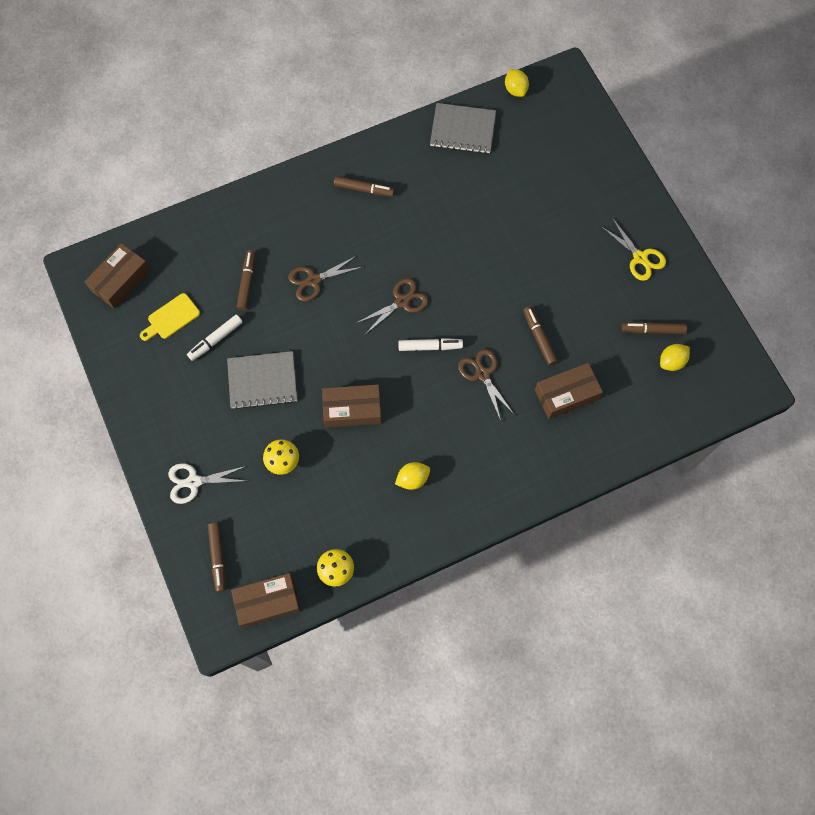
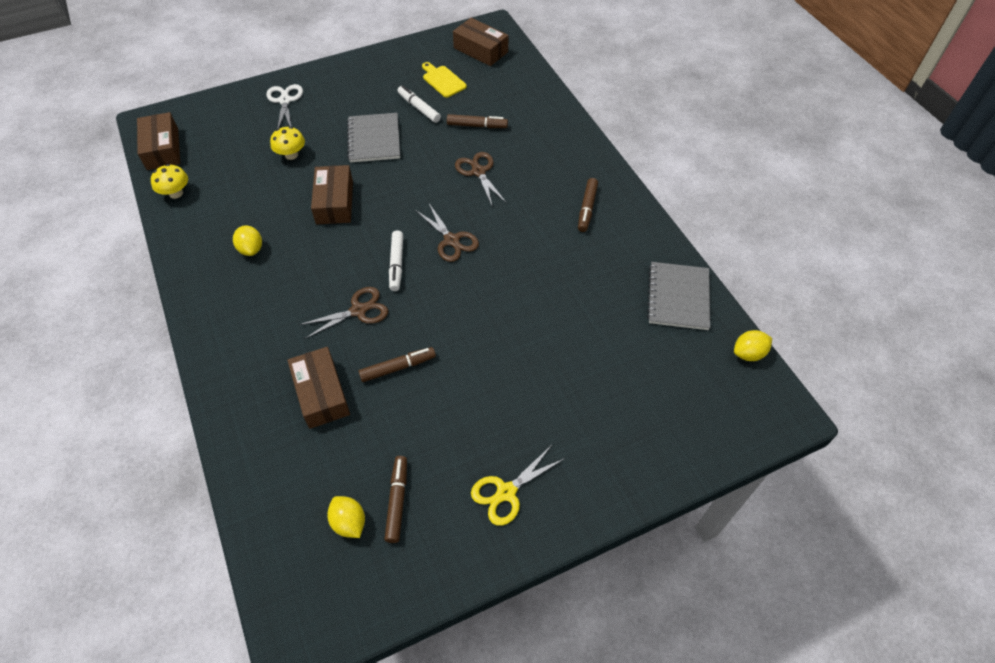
camera: 90 degrees right, 15 degrees down
brown marker [208,522,226,592] -> none

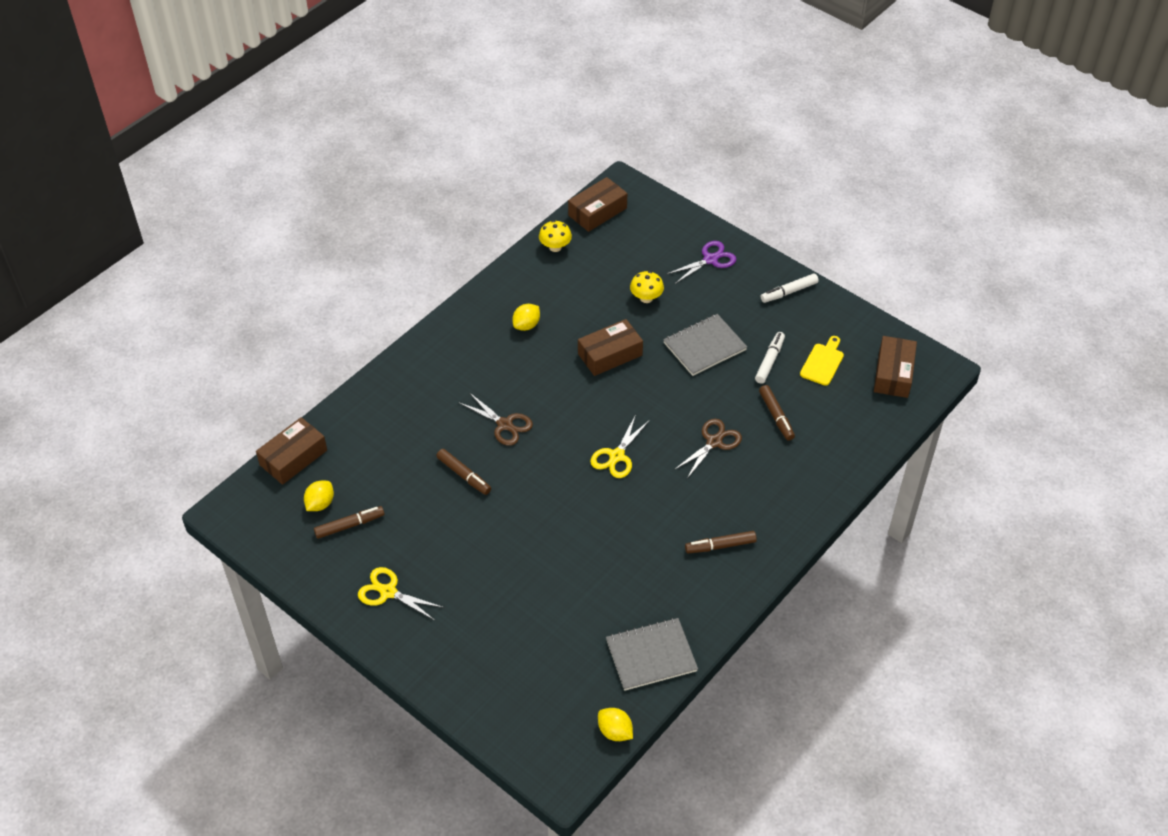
camera: 65 degrees right, 5 degrees down
white scissors [266,84,303,129] -> purple scissors [667,241,736,284]
brown box [287,347,350,429] -> brown box moved to [256,417,327,485]
white marker [389,230,403,291] -> white marker moved to [760,273,819,303]
brown scissors [415,202,479,262] -> yellow scissors [590,415,650,478]

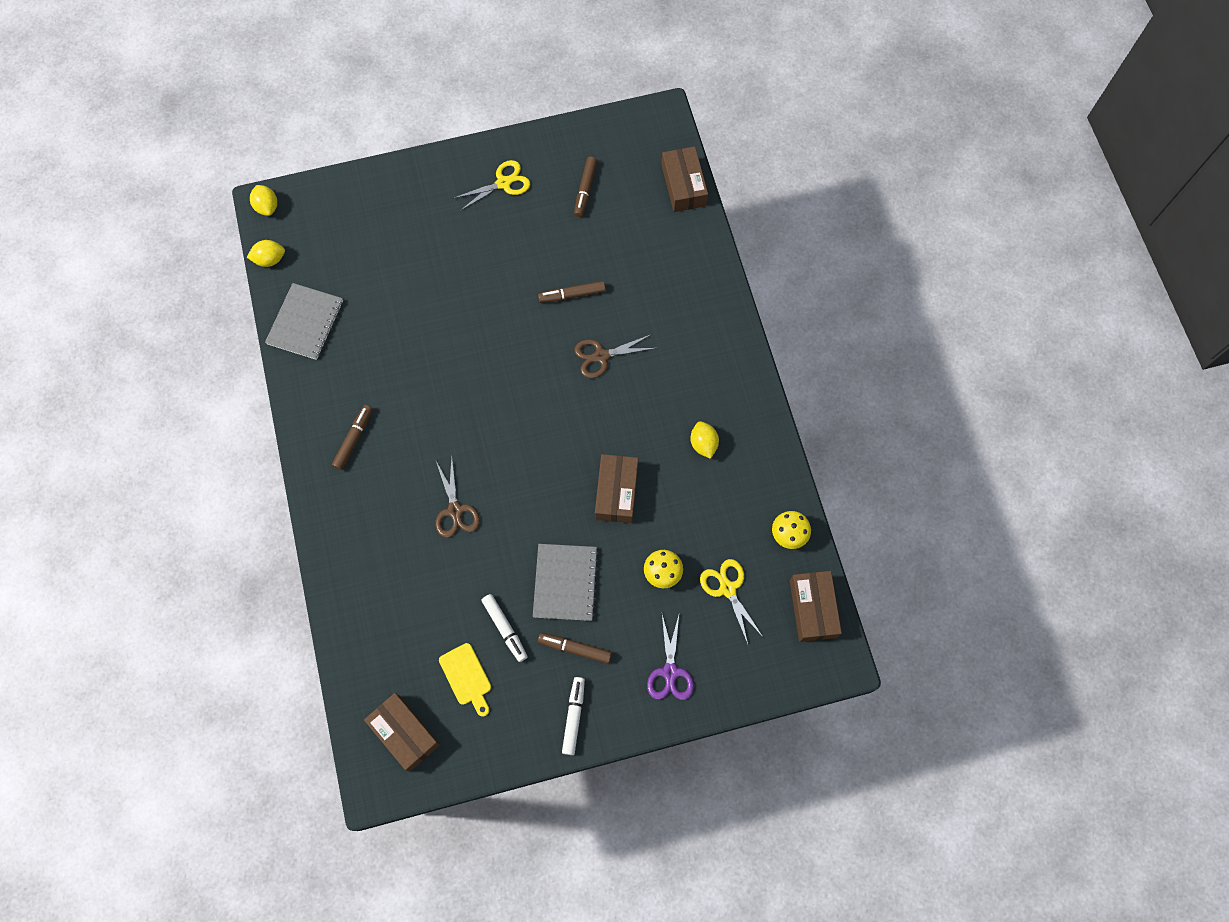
camera: 125 degrees right, 20 degrees up
yellow lemon [304,480,334,511] -> yellow lemon moved to [250,185,277,216]
yellow scissors [590,415,650,478] -> yellow scissors moved to [700,559,764,644]
brown marker [759,385,795,441] -> brown marker moved to [538,633,612,664]

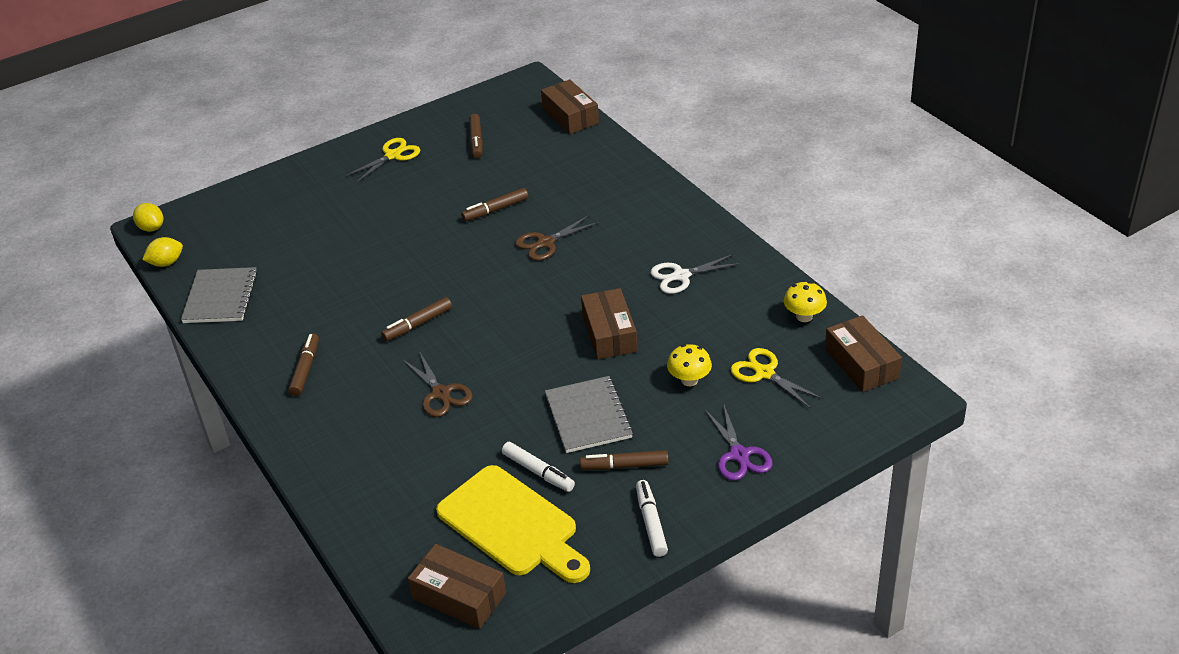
camera: 15 degrees left, 30 degrees down
yellow cutting board [439,643,491,717] -> yellow cutting board [436,465,590,583], size x1.96
yellow lemon [690,421,719,459] -> white scissors [650,254,742,294]
none -> brown marker [381,297,452,341]

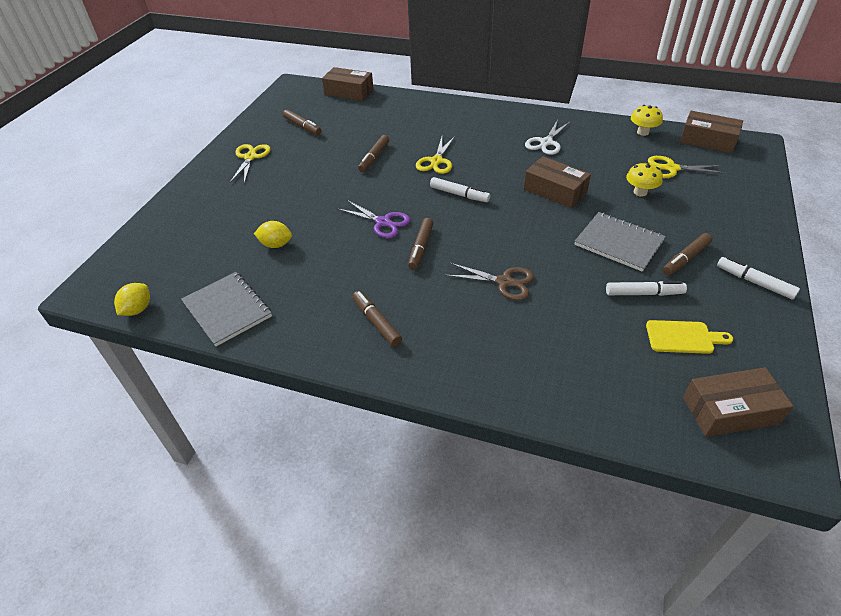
camera: 40 degrees left, 5 degrees up
yellow lemon [133,203,163,232] -> yellow lemon moved to [254,221,292,248]
yellow cutting board [436,465,590,583] -> yellow cutting board [646,320,733,354], size x0.51
brown scissors [515,215,599,261] -> yellow scissors [416,136,455,174]
purple scissors [705,405,773,481] -> purple scissors moved to [338,200,411,238]
none -> white marker [430,177,490,202]

